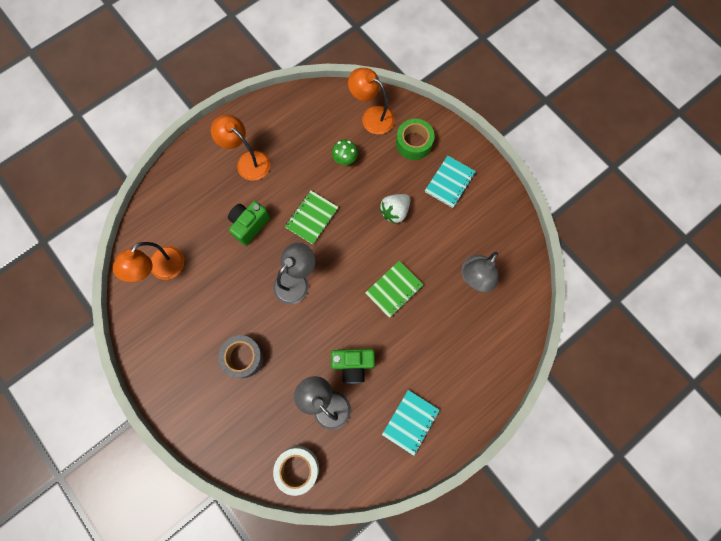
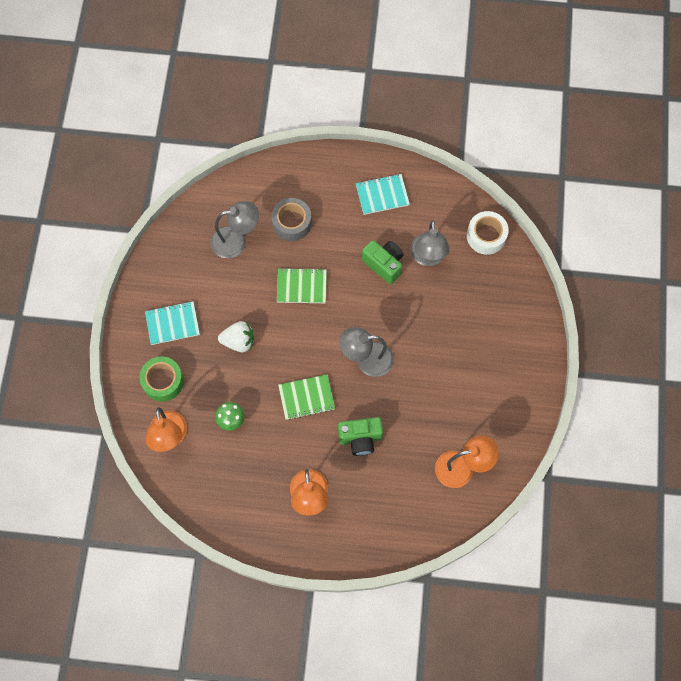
camera: 135 degrees left, 5 degrees down
grey tape [218,335,264,378] -> grey tape moved to [271,198,312,241]

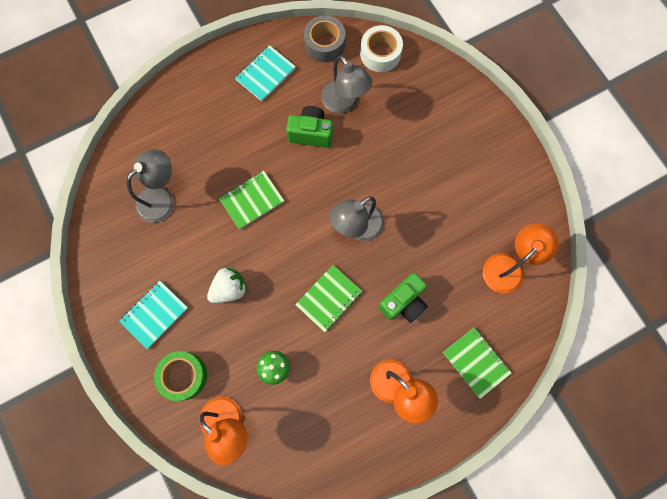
camera: 35 degrees left, 5 degrees up
grey tape [271,198,312,241] -> grey tape moved to [304,15,346,62]
none -> green notebook [443,327,511,399]

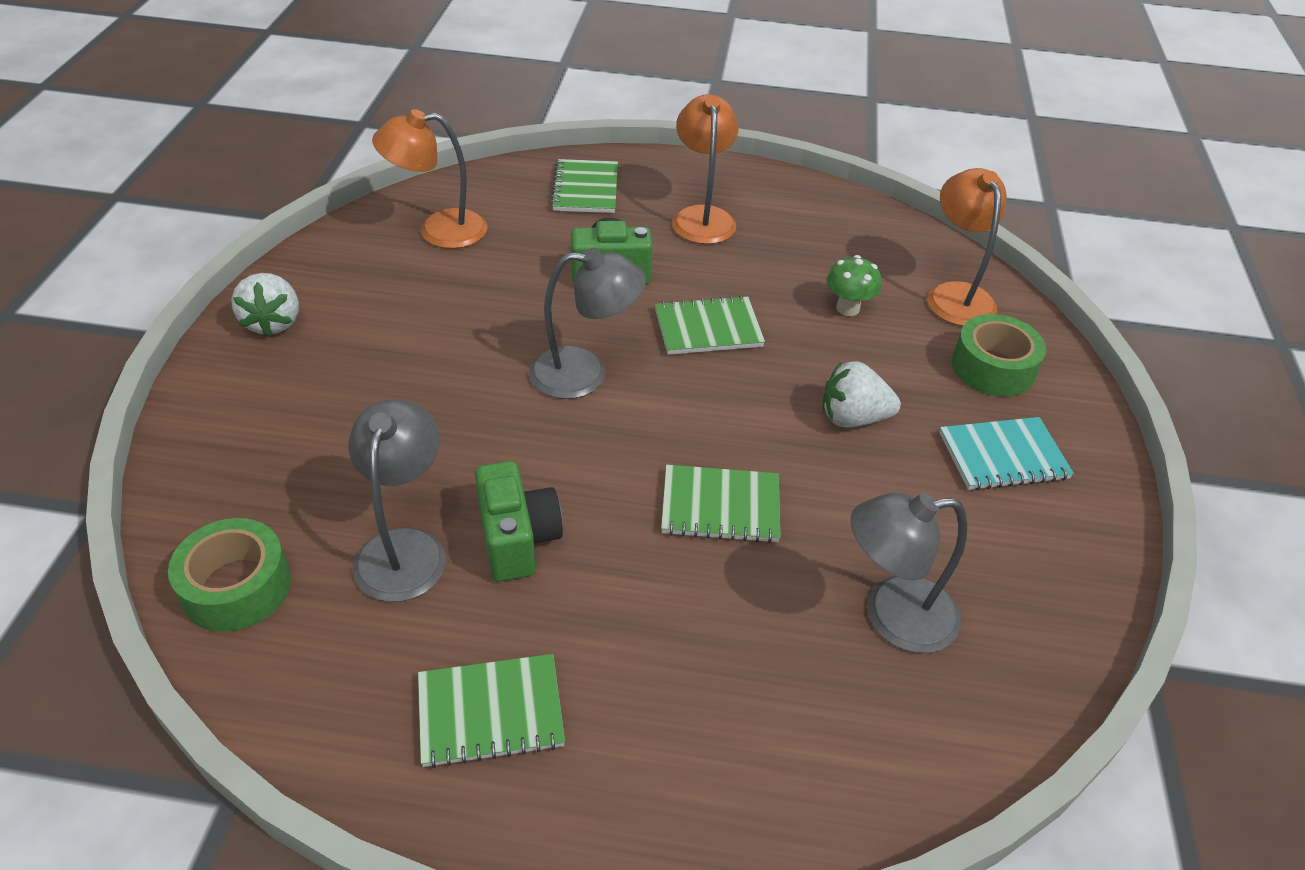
camera: 145 degrees left, 30 degrees down
turquoise notebook [235,45,296,101] -> green notebook [418,654,565,768]
green camera [286,106,333,148] -> green camera turned 150 degrees counterclockwise [475,461,563,582]
grey tape [304,15,346,62] -> none
white tape [360,25,403,72] -> green tape [168,518,291,632]
none -> white strawberry [231,273,299,337]

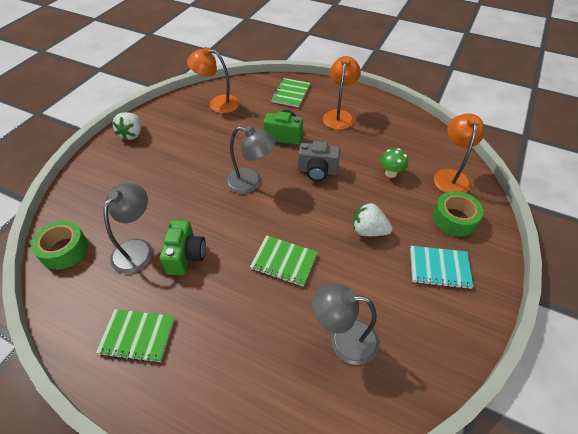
camera: 20 degrees right, 5 degrees up
green notebook [655,295,765,355] -> grey camera [298,141,340,181]

